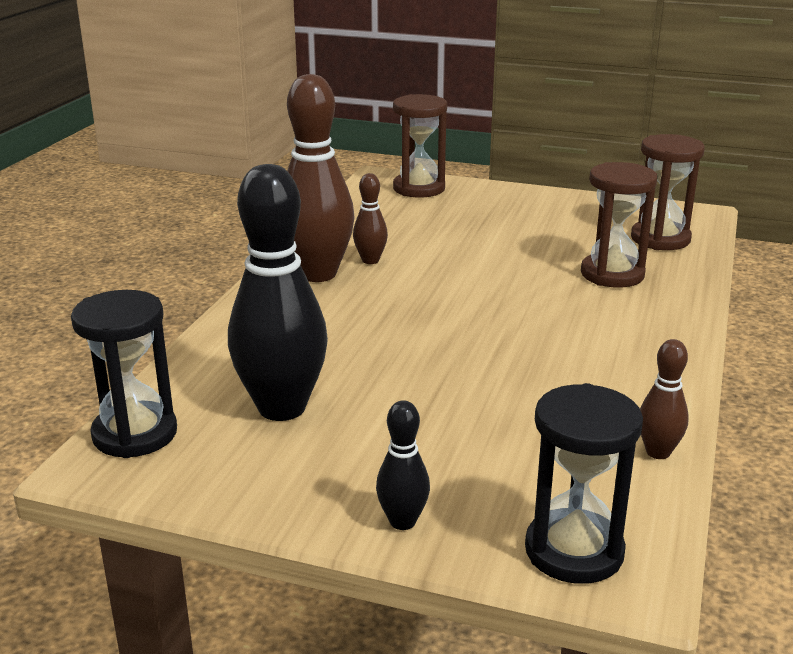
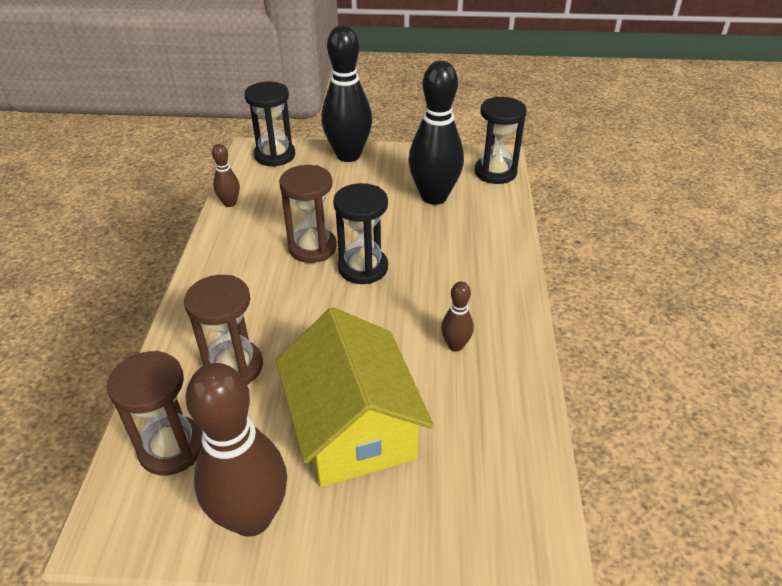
camera: 165 degrees right, 15 degrees up
brown bowling pin [287,74,355,282] -> brown bowling pin moved to [186,363,287,537]
black bowling pin [376,400,430,530] -> black bowling pin [321,25,372,162], size x2.13
brown hourglass [393,94,447,198] -> brown hourglass moved to [279,165,337,263]
none -> yellow house [276,307,434,487]
none -> black hourglass [333,183,388,284]

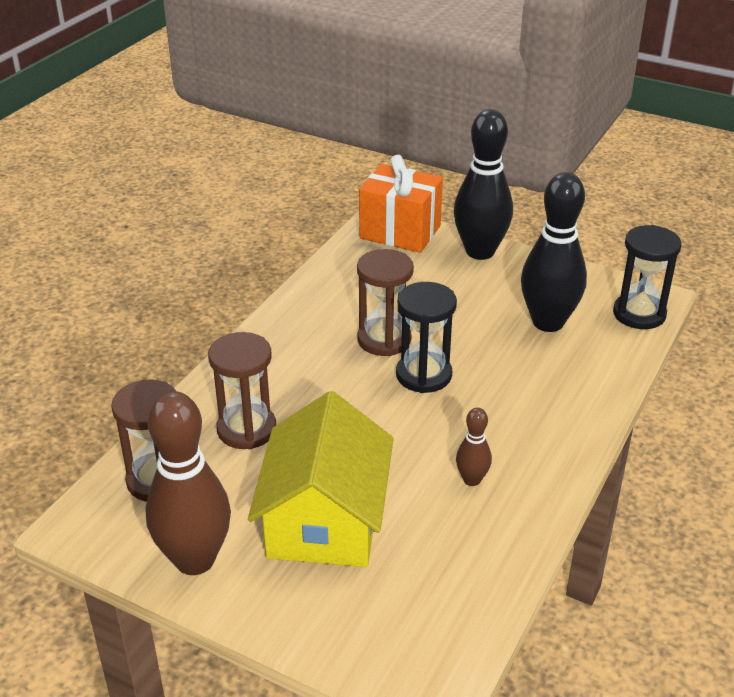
camera: 25 degrees right, 5 degrees down
brown bowling pin [212,144,240,207] -> none
black hourglass [244,82,295,167] -> orange gift [359,155,443,253]

